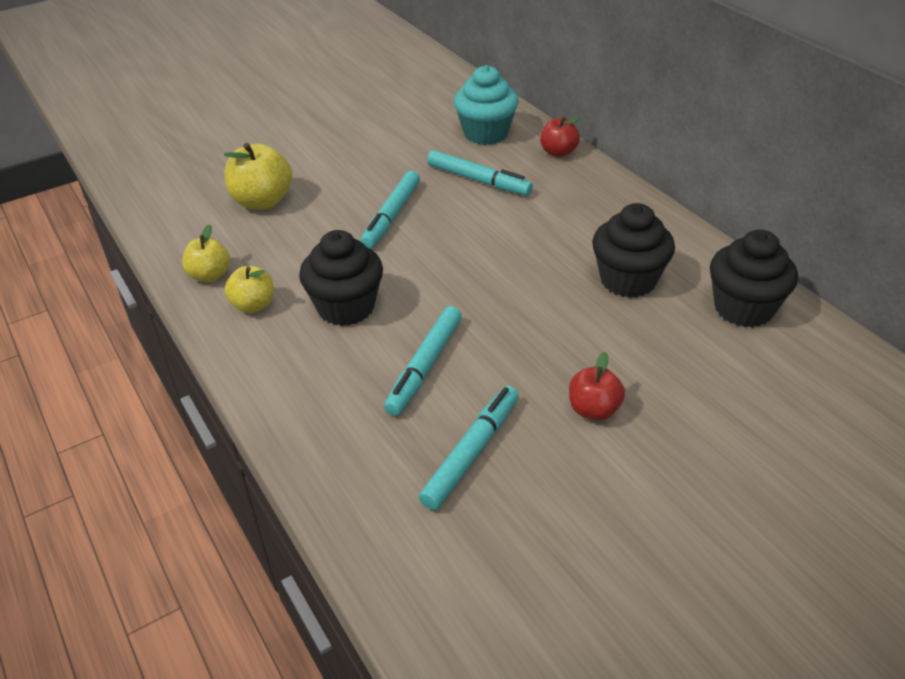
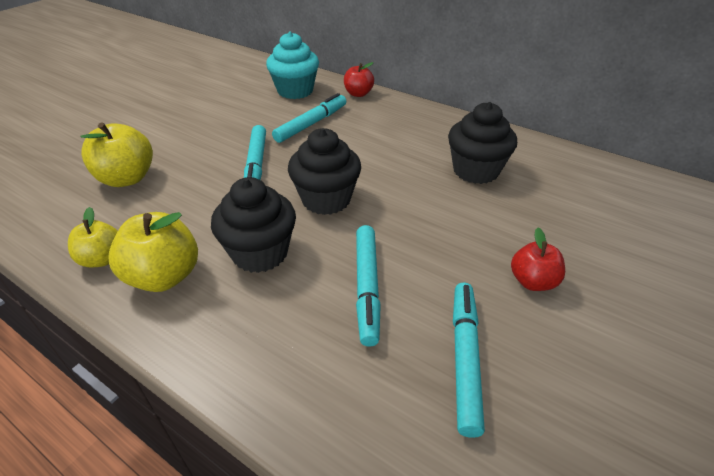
camera: 25 degrees left, 0 degrees up
yellow apple [224,266,274,313] -> yellow apple [108,212,198,292], size x1.59
turquoise marker [427,150,533,196] -> turquoise marker turned 60 degrees counterclockwise [272,93,346,143]
black cupcake [710,230,798,328] -> black cupcake moved to [288,128,361,215]

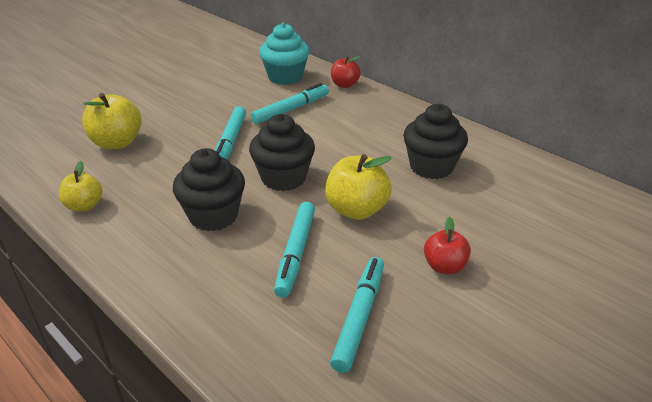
camera: 10 degrees right, 5 degrees down
yellow apple [108,212,198,292] -> yellow apple moved to [325,154,392,220]

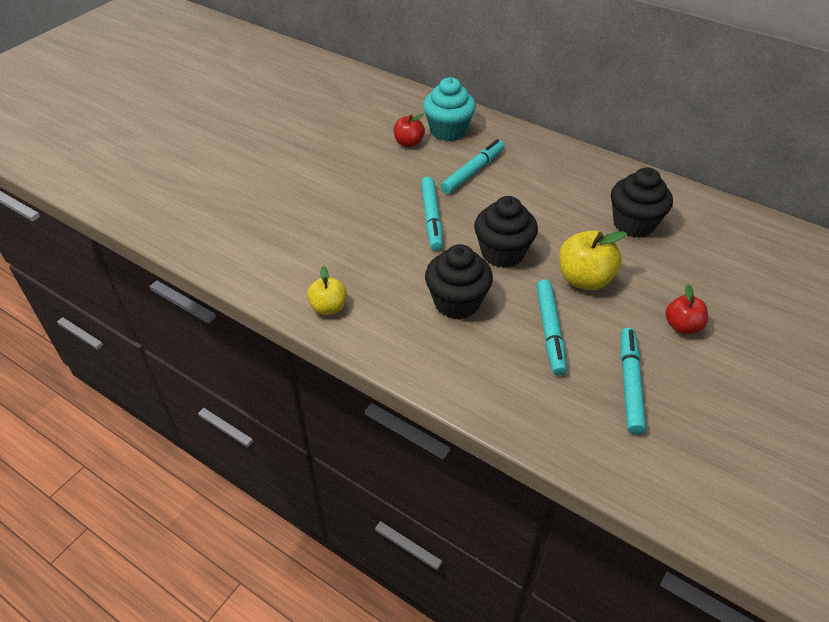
camera: 10 degrees left, 10 degrees up
yellow apple [82,93,142,149] -> none
red apple [331,56,361,88] -> red apple moved to [394,114,425,147]

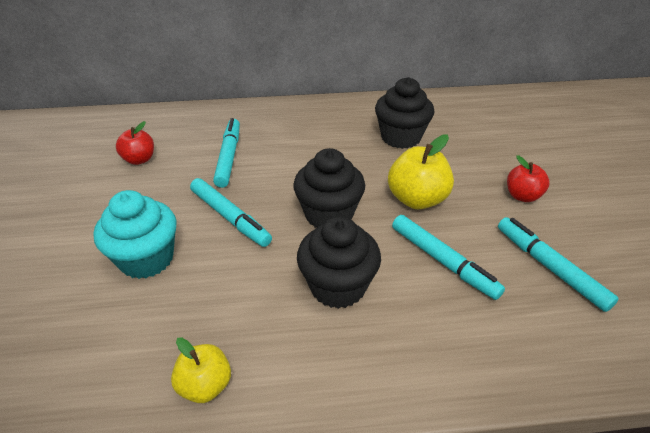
camera: 40 degrees left, 5 degrees down
turquoise cupcake [423,77,476,141] -> turquoise cupcake moved to [93,190,177,279]

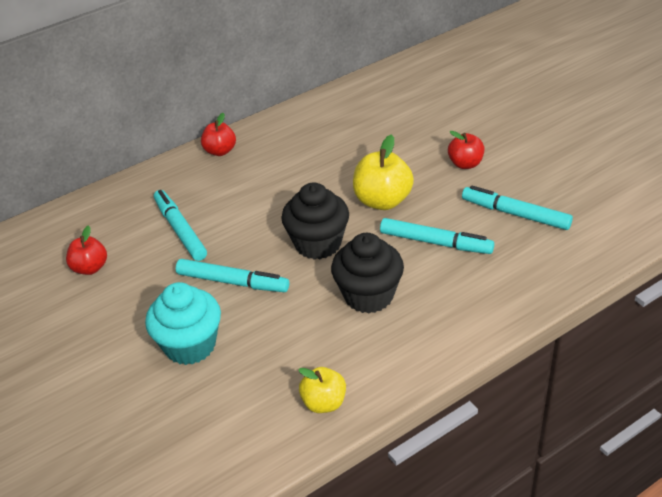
camera: 25 degrees left, 0 degrees up
black cupcake [375,77,434,149] -> none
none -> red apple [201,113,236,156]

